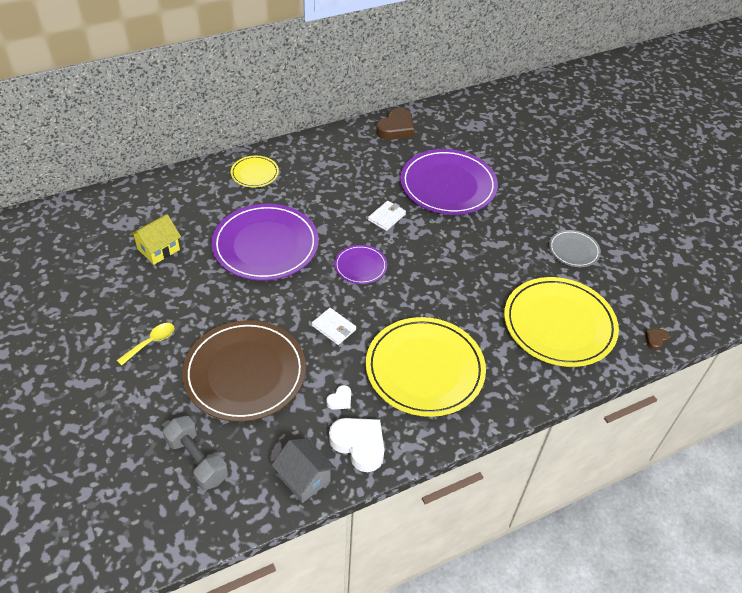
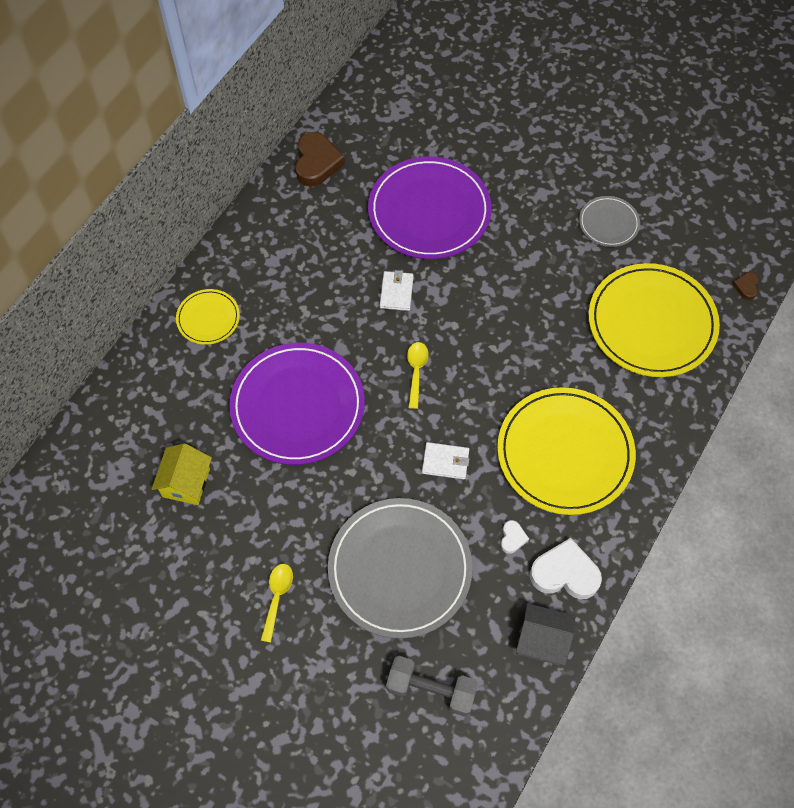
camera: 30 degrees left, 15 degrees up
brown plate [182,320,306,422] -> grey plate [328,498,472,639]
purple plate [334,245,387,284] -> yellow spoon [407,342,429,409]

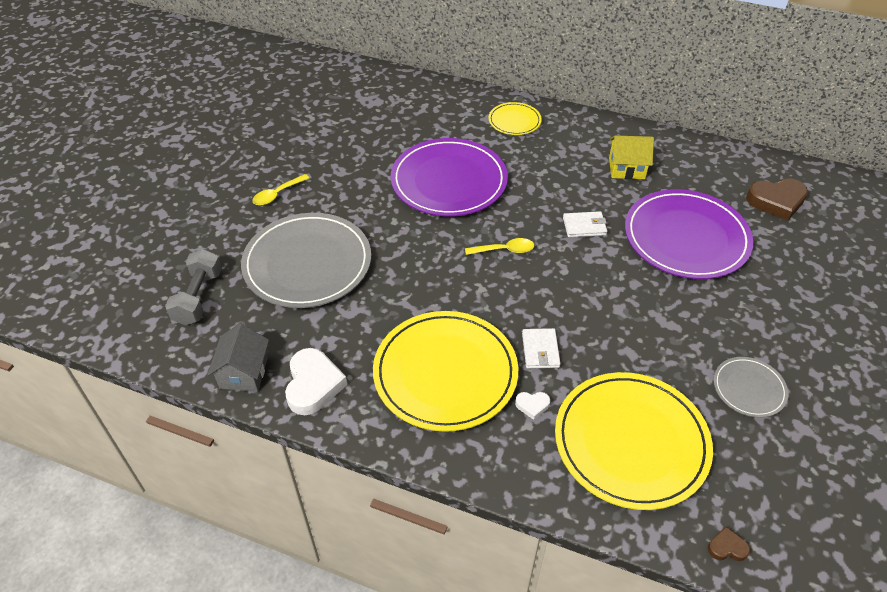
camera: 80 degrees right, 15 degrees down
yellow house [152,443,212,505] -> yellow house moved to [609,135,654,179]
yellow spoon [261,564,293,643] -> yellow spoon turned 135 degrees clockwise [252,174,310,206]
brown heart [295,132,345,187] -> brown heart moved to [746,178,808,221]
white wallet [422,442,469,479] -> white wallet moved to [522,328,561,369]
white heart [501,520,529,554] -> white heart moved to [515,392,550,420]

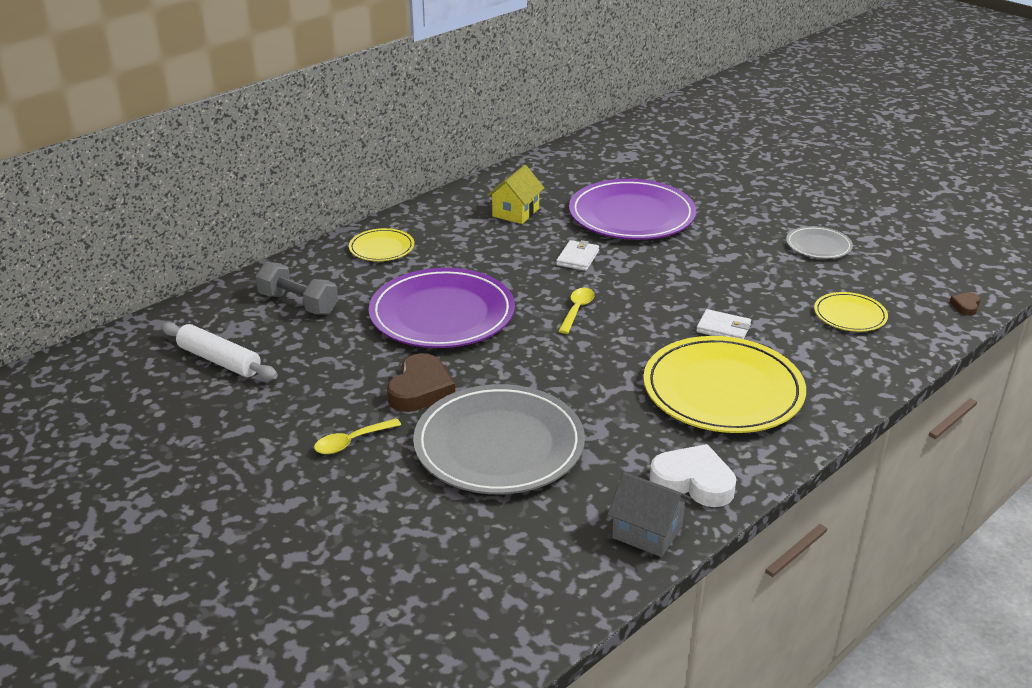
camera: 65 degrees left, 15 degrees down
grey dumbbell [165,249,222,325] -> grey dumbbell moved to [256,262,338,315]
yellow spoon [252,174,310,206] -> yellow spoon turned 75 degrees clockwise [314,418,401,454]
white heart [515,392,550,420] -> none
yellow plate [555,372,713,510] -> yellow plate [814,292,888,332], size x0.49
brown heart [746,178,808,221] -> brown heart moved to [387,353,455,412]
none -> white rolling pin [161,322,278,380]

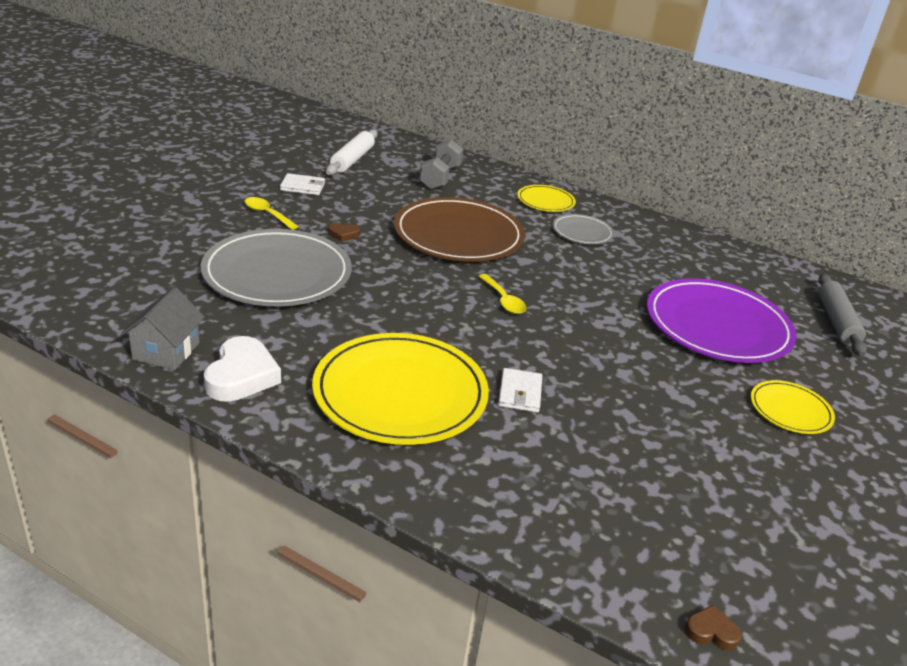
camera: 70 degrees right, 0 degrees up
purple plate [369,268,515,348] -> brown plate [394,197,525,262]
brown heart [387,353,455,412] -> brown heart [328,223,360,242], size x0.48
yellow house [487,165,544,224] -> none
white wallet [556,240,599,271] -> white wallet moved to [280,173,325,195]
yellow spoon [558,288,595,334] -> yellow spoon turned 60 degrees clockwise [478,274,527,314]
grey plate [786,226,853,259] -> grey plate moved to [552,214,614,244]
yellow plate [814,292,888,332] -> yellow plate moved to [751,380,835,434]
none -> grey rolling pin [818,274,867,357]

